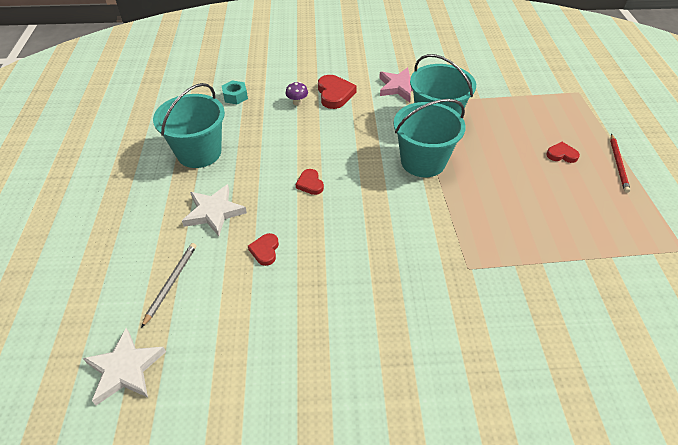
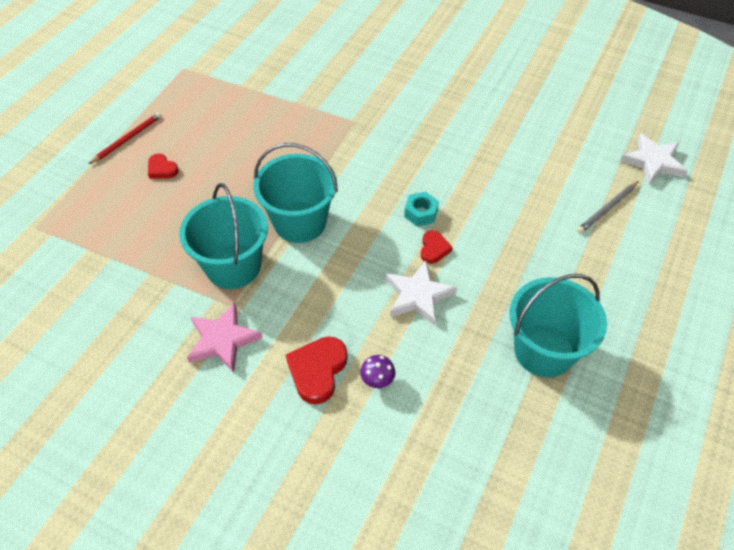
camera: 150 degrees left, 5 degrees up
white star [182,184,247,236] -> white star moved to [386,261,457,326]
turquoise nut [222,80,248,105] -> turquoise nut moved to [404,192,439,227]
red heart [248,233,279,266] -> none

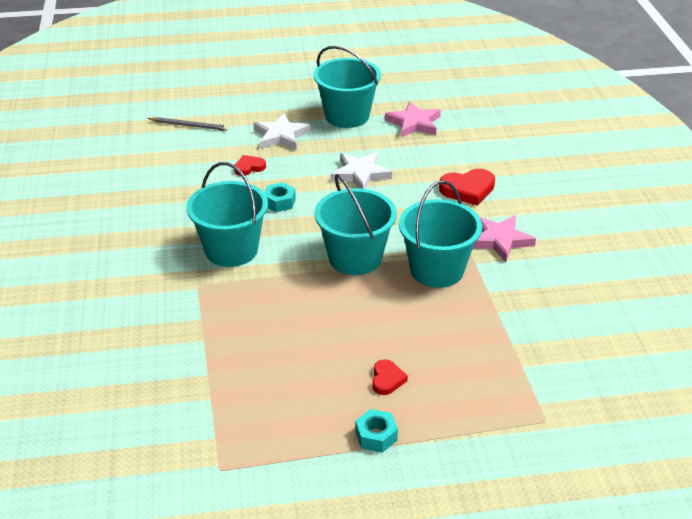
camera: 125 degrees left, 15 degrees down
red pencil [89,112,161,164] -> turquoise nut [355,409,398,453]
purple mushroom [360,355,395,388] -> none
red heart [421,230,453,264] -> red heart moved to [234,155,266,176]
white star [620,133,687,184] -> white star moved to [253,113,311,150]
none -> turquoise bucket [186,162,268,267]
none -> pink star [385,101,441,138]

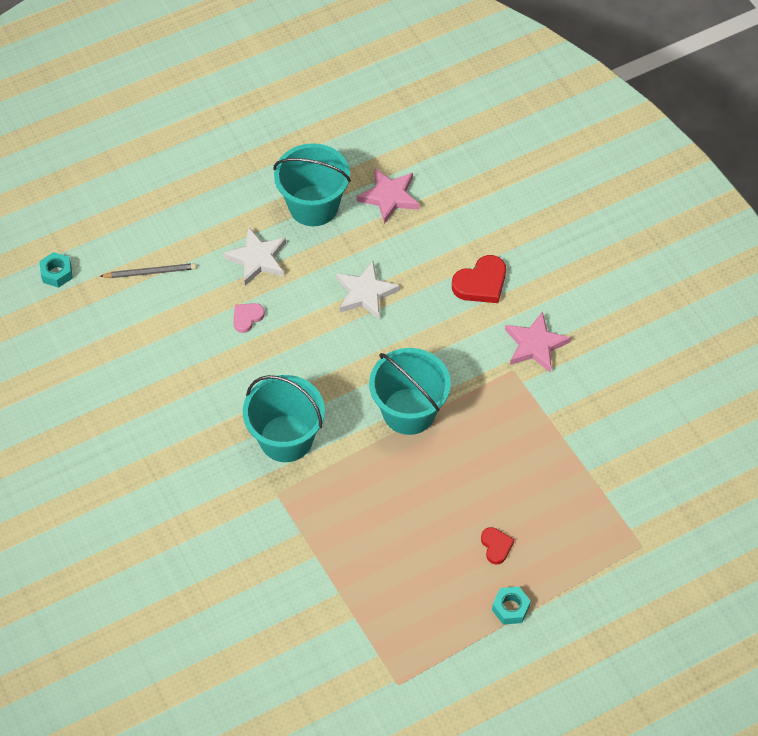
camera: 20 degrees left, 20 degrees up
red heart [234,155,266,176] -> pink heart [233,303,265,333]
turquoise nut [264,182,296,212] -> turquoise nut moved to [39,252,73,288]
turquoise bucket [399,180,482,288] -> none

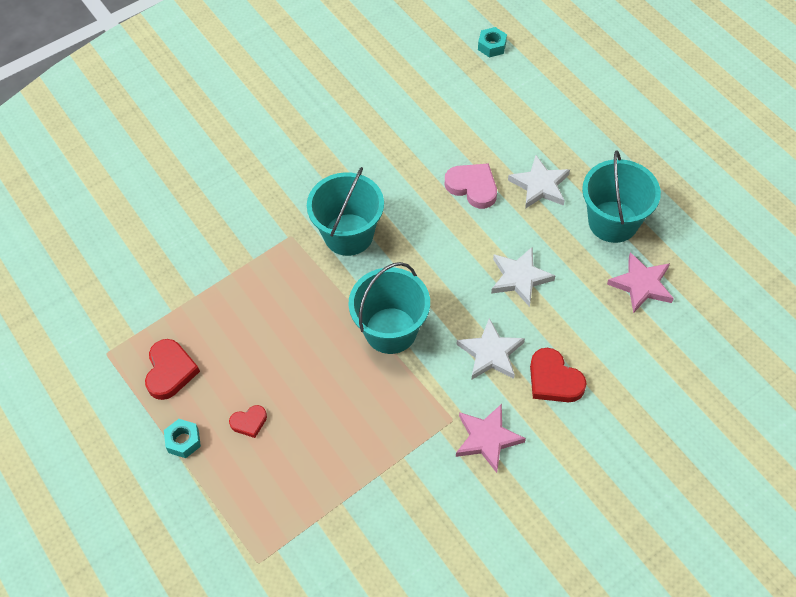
camera: 85 degrees right, 0 degrees up
grey pencil [100,263,196,278] -> none
pink heart [233,303,265,333] -> pink heart [445,163,497,209], size x1.69
none -> red heart [145,339,200,400]
none -> white star [456,318,525,380]

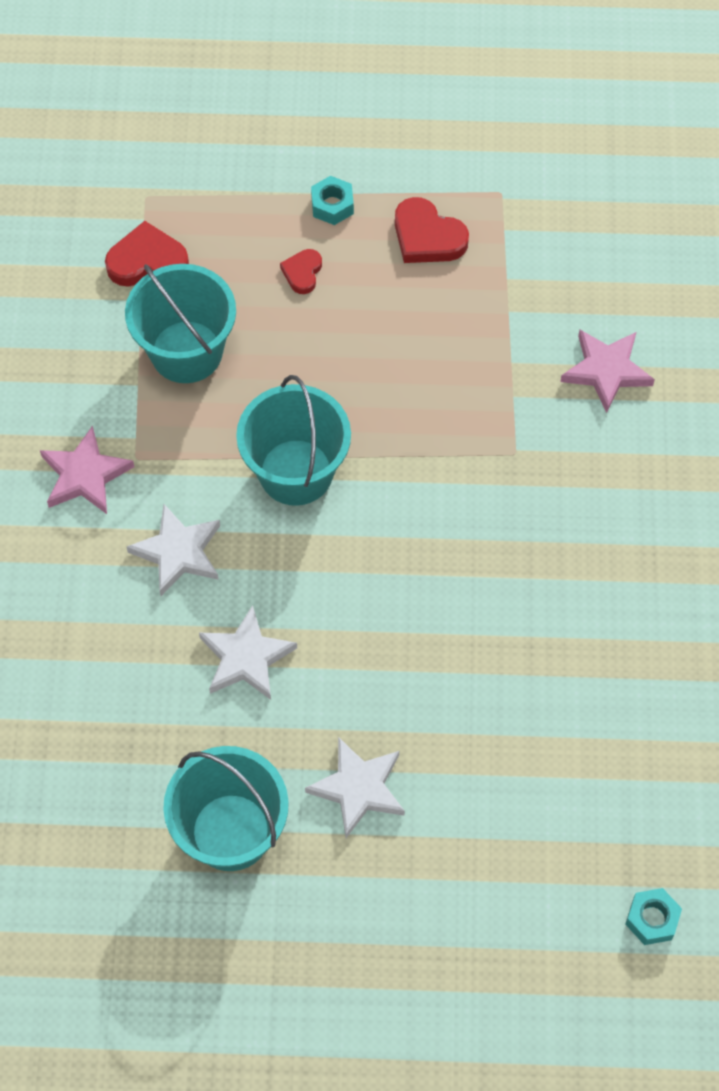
camera: 125 degrees right, 5 degrees up
turquoise bucket [307,167,384,256] -> turquoise bucket moved to [125,264,236,383]
pink heart [445,163,497,209] -> none
red heart [530,348,587,402] -> red heart moved to [105,221,189,287]
pink star [607,252,674,313] -> pink star moved to [560,330,655,413]

